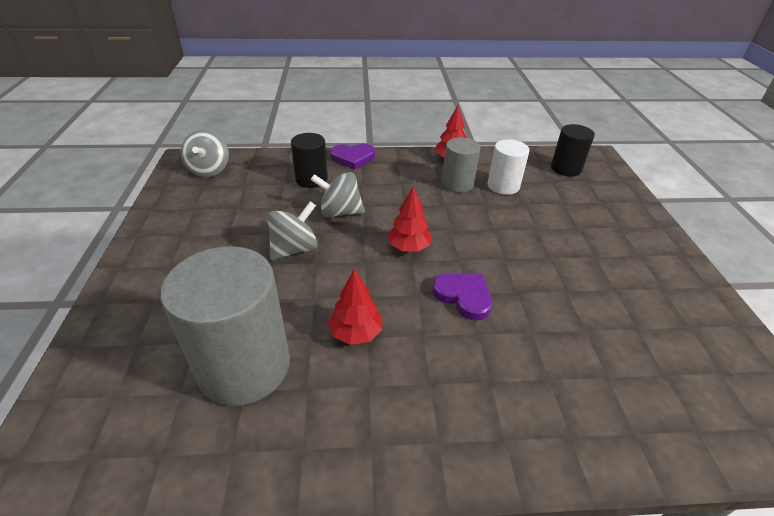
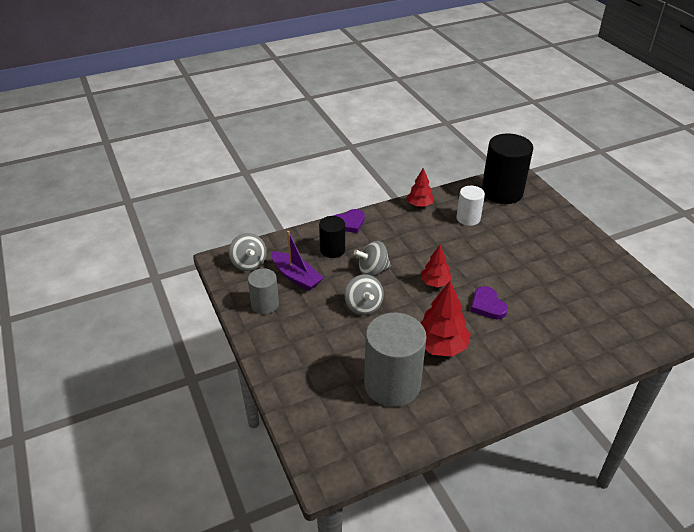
camera: 20 degrees left, 0 degrees up
grey spinning top [267,201,317,260] -> grey spinning top turned 135 degrees clockwise [345,274,384,315]
red tree [328,269,382,345] -> red tree [421,281,471,357], size x1.62
purple heart [432,273,492,321] -> purple heart turned 135 degrees counterclockwise [470,286,508,319]
grey cylinder [442,137,480,193] -> grey cylinder moved to [248,268,279,314]
black cylinder [551,124,595,177] -> black cylinder [482,133,533,204], size x1.81
none -> purple boat [271,231,323,291]

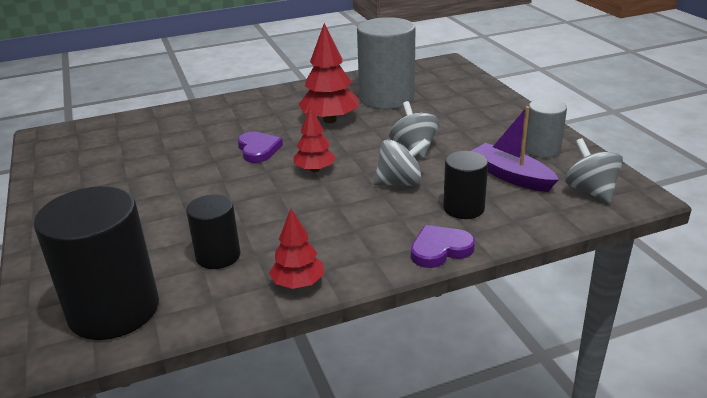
camera: 175 degrees left, 10 degrees down
white cylinder [456,186,485,226] -> black cylinder [186,194,240,269]

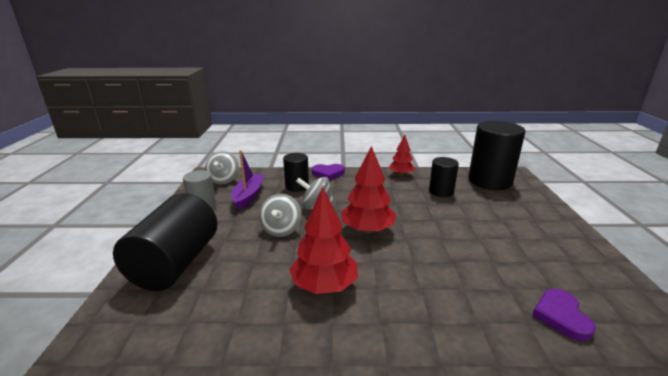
camera: 160 degrees left, 5 degrees down
purple heart [238,132,283,163] -> purple heart moved to [532,289,596,341]
red tree [294,106,336,172] -> red tree [341,146,396,234], size x1.62
grey cylinder [357,17,415,109] -> none
purple boat [471,106,559,192] -> purple boat turned 150 degrees counterclockwise [231,150,264,210]
none -> black cylinder [113,193,217,291]

